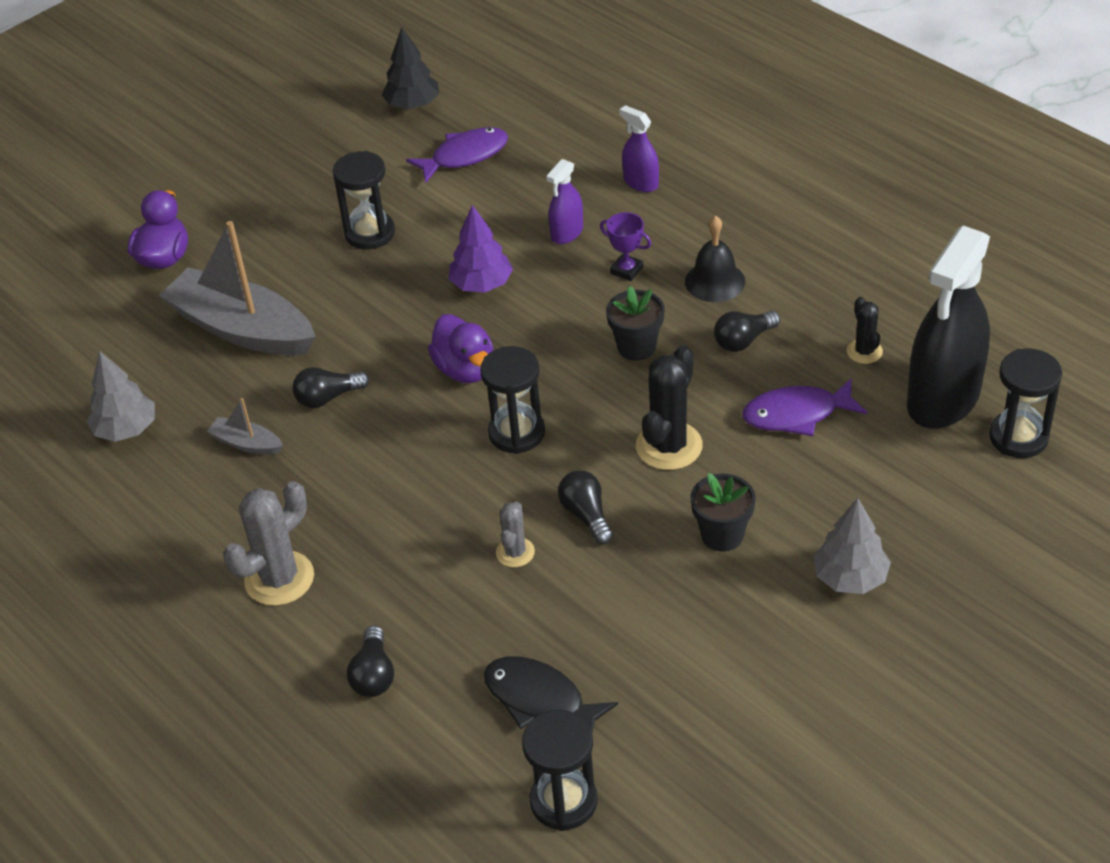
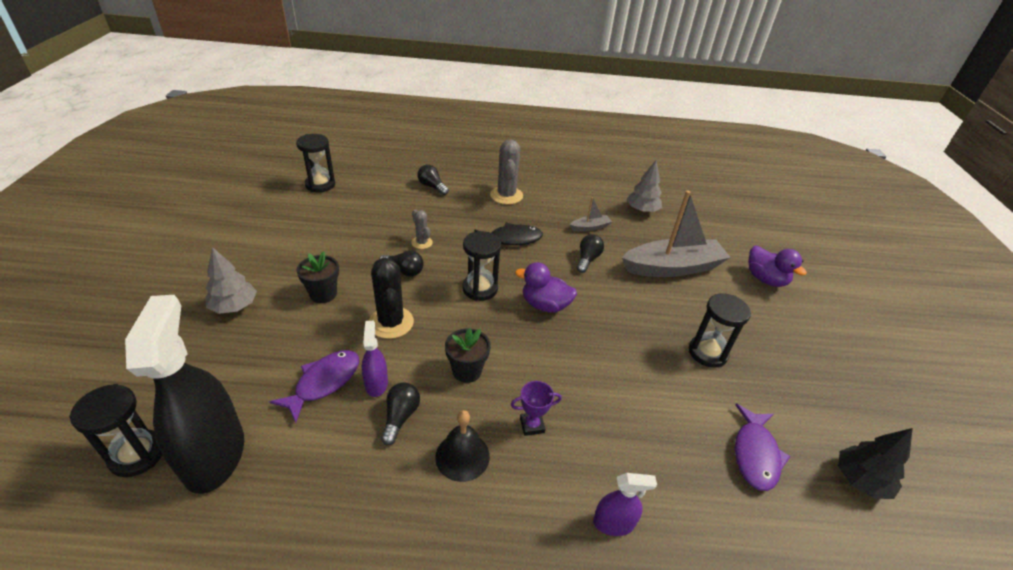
camera: 130 degrees right, 5 degrees down
purple tree [449,205,513,293] -> none
black fish [484,656,618,732] -> black fish moved to [474,223,543,245]
purple spray bottle [546,159,583,244] -> purple spray bottle moved to [362,321,388,397]
black cactus [847,297,883,364] -> none

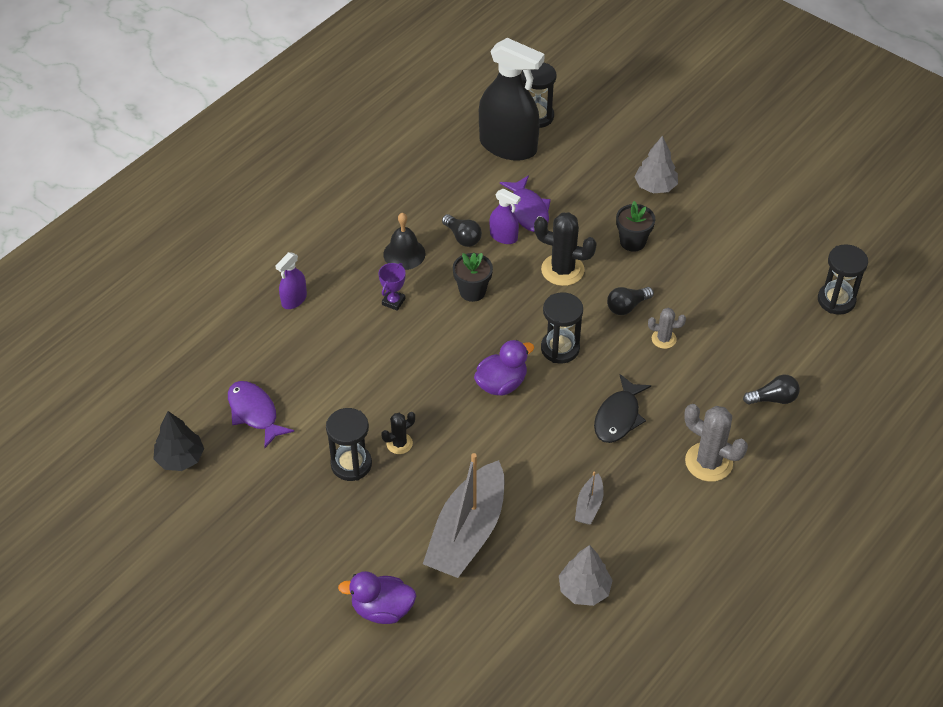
camera: 130 degrees right, 10 degrees up
black light bulb [577,234,604,273] -> none
none -> black cactus [381,412,415,454]

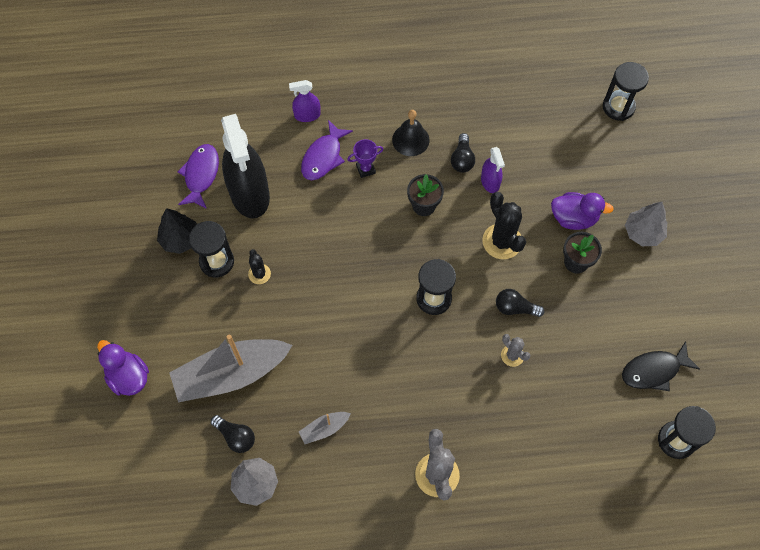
camera: 45 degrees right, 15 degrees up
black tree [153,411,204,471] -> black tree moved to [157,208,197,254]
black cactus [381,412,415,454] -> black cactus turned 60 degrees clockwise [248,249,271,284]
purple duck [474,340,534,396] -> purple duck moved to [551,192,614,230]
black spray bottle [479,38,545,161] -> black spray bottle moved to [221,114,270,219]
purple fish [500,175,551,232] -> purple fish moved to [301,120,353,180]
black fish [594,374,651,443] -> black fish moved to [622,341,700,391]
black light bulb [743,374,800,405] -> black light bulb moved to [211,415,255,453]

